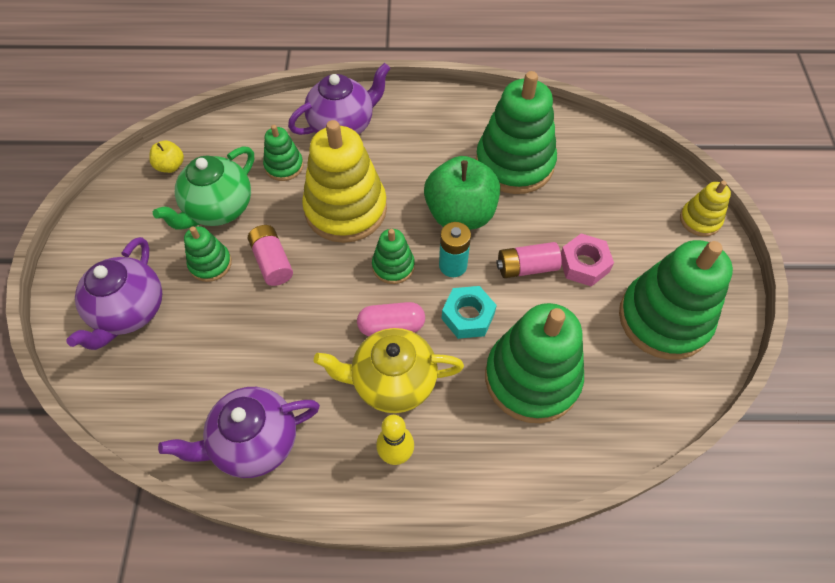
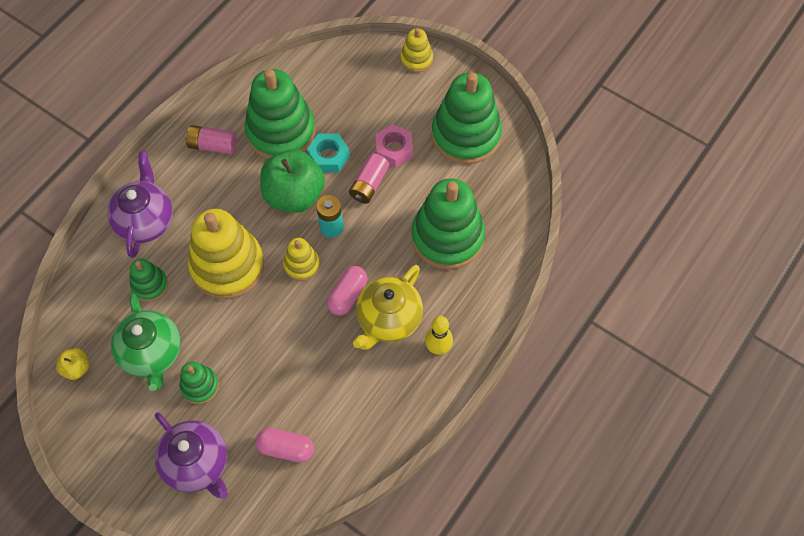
camera: 55 degrees left, 5 degrees up
purple teapot [158,387,320,478] -> none
pink battery [248,225,293,286] -> pink battery moved to [185,125,237,155]
green stacking toy [372,229,415,284] -> yellow stacking toy [283,238,320,281]
turquoise nut [442,286,497,339] -> turquoise nut moved to [307,133,350,173]
none -> pink capsule [255,428,314,463]

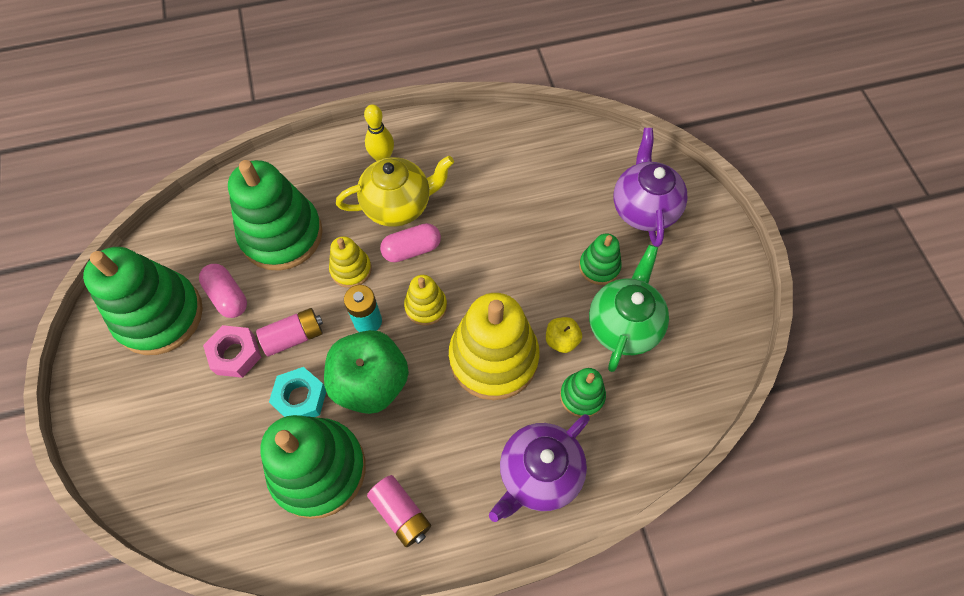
camera: 140 degrees left, 0 degrees up
yellow apple [56,348,89,380] -> yellow apple moved to [546,317,582,353]
pink capsule [255,428,314,463] -> pink capsule moved to [199,264,247,318]
yellow stacking toy [400,28,433,73] -> yellow stacking toy moved to [329,236,372,288]

